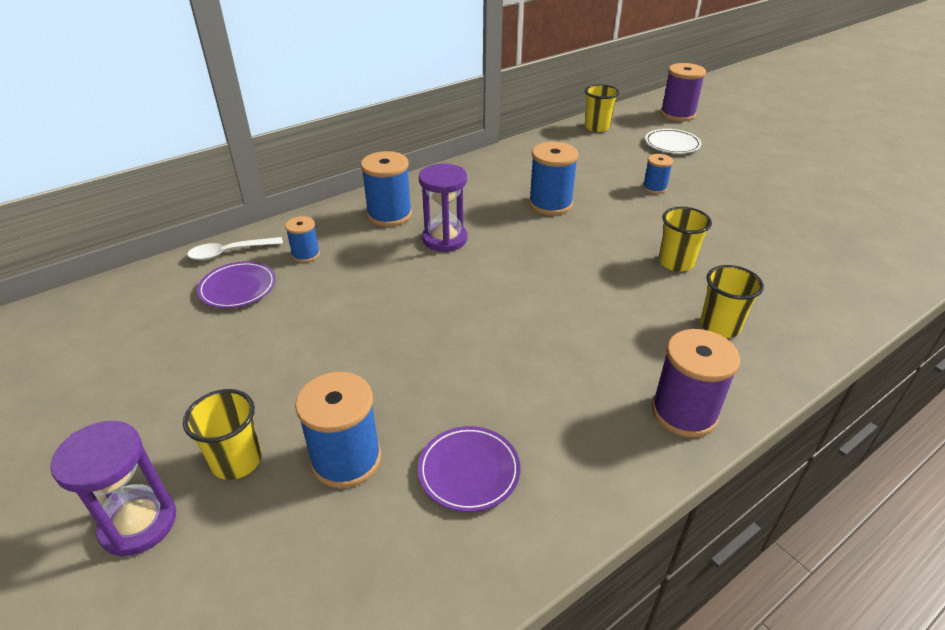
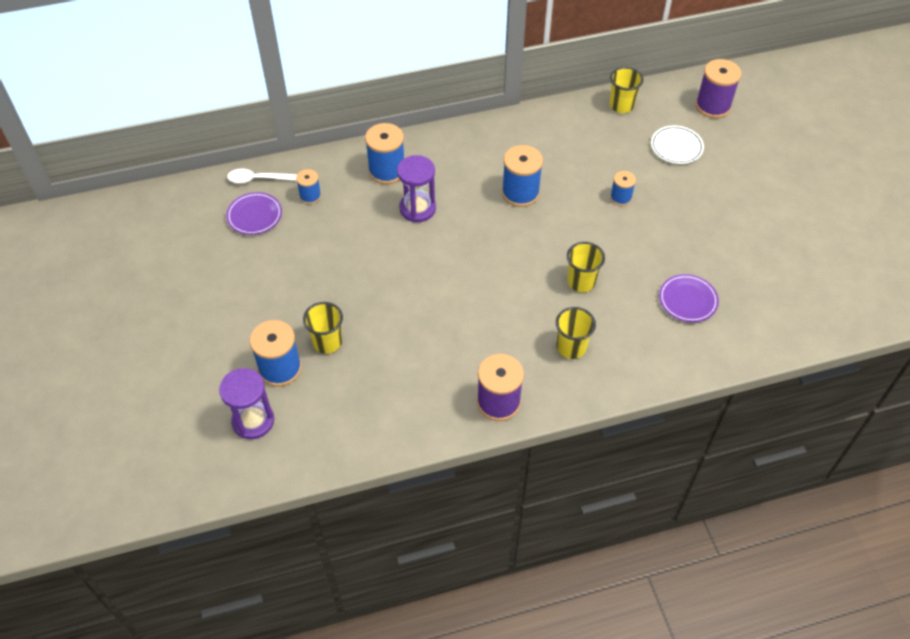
camera: 20 degrees right, 15 degrees up
purple hourglass [50,421,176,557] -> purple hourglass moved to [219,368,274,439]
yellow cup [183,389,262,480] -> yellow cup moved to [303,302,343,354]
purple plate [418,426,520,512] -> purple plate moved to [659,274,719,322]

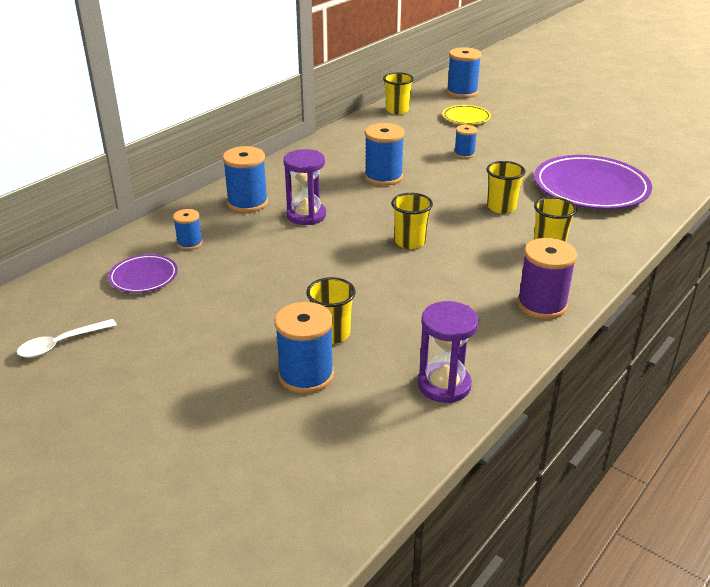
camera: 35 degrees left, 20 degrees down
purple hourglass [219,368,274,439] -> purple hourglass moved to [418,301,479,403]
white spoon [227,169,297,184] -> white spoon moved to [17,319,117,358]
white plate [651,126,704,164] -> yellow plate [442,105,491,125]
purple plate [659,274,719,322] -> purple plate [534,155,652,209], size x2.01
purple spool [696,59,741,118] -> blue spool [447,47,482,98]
none -> yellow cup [391,193,433,249]

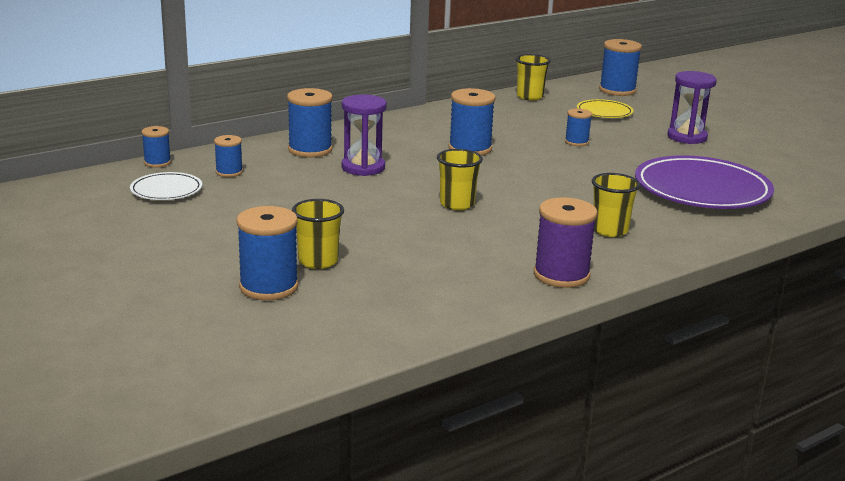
camera: 15 degrees right, 10 degrees down
white spoon [17,319,117,358] -> none
purple plate [108,254,178,293] -> white plate [130,172,202,200]
purple hourglass [418,301,479,403] -> purple hourglass moved to [668,71,717,144]
yellow cup [486,161,526,214] -> none
none -> blue spool [142,126,171,168]

